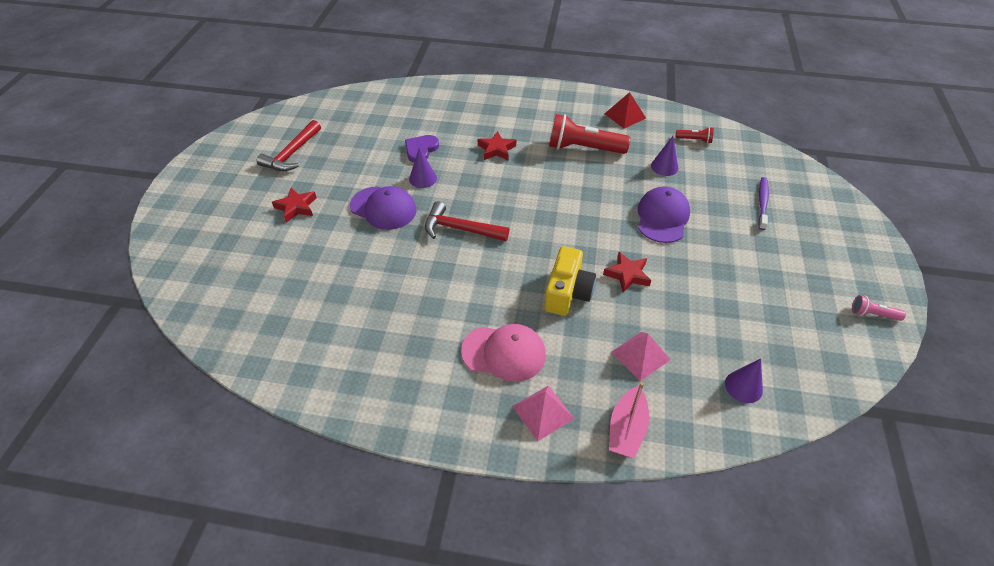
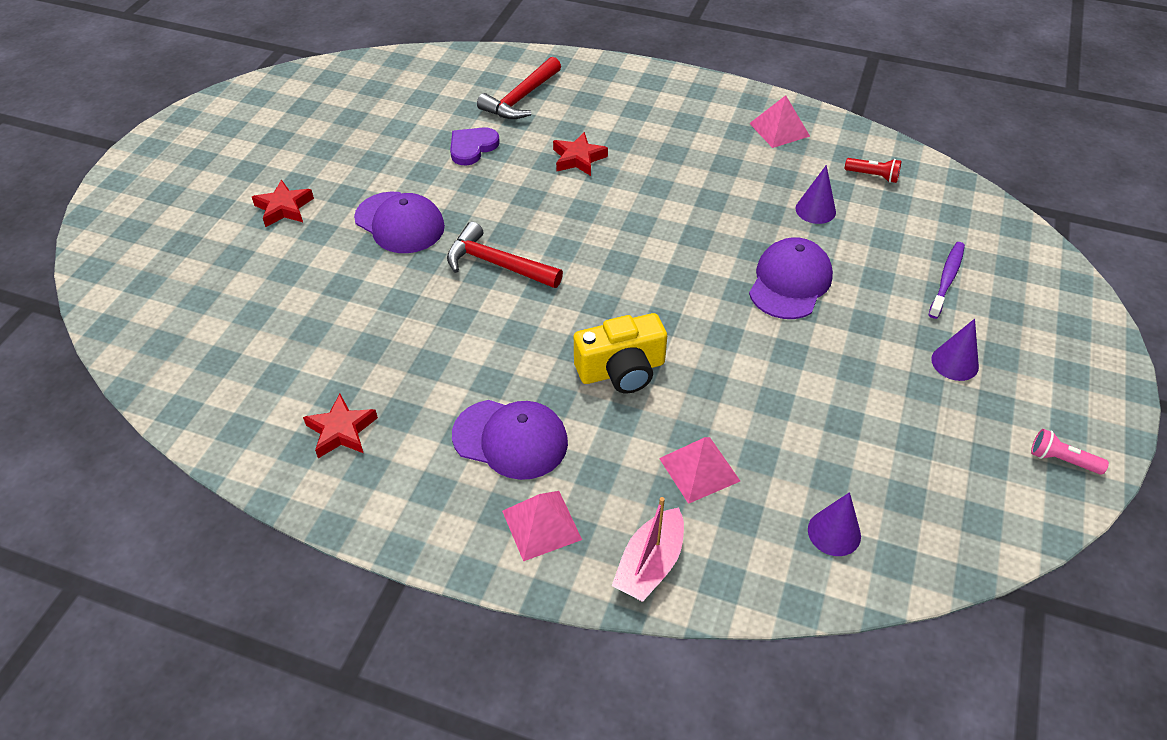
camera: 10 degrees right, 0 degrees up
red hammer [257,120,321,171] -> red hammer moved to [477,57,561,119]
purple cone [409,147,437,188] -> purple cone moved to [931,319,979,381]
pink cap [461,324,546,382] -> purple cap [452,400,568,480]
yellow camera [544,246,596,316] -> yellow camera turned 45 degrees clockwise [574,313,667,393]
red flashlight [549,114,630,154] -> none
red star [603,252,651,293] -> red star moved to [303,394,378,458]
red pyramid [605,92,646,129] -> pink pyramid [749,95,810,148]

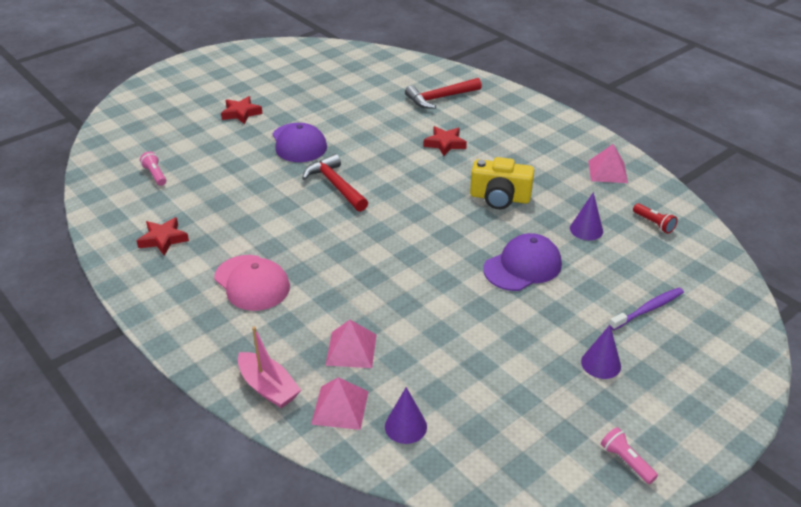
camera: 30 degrees right, 10 degrees down
purple heart [450,127,500,165] -> none
purple cap [452,400,568,480] -> pink cap [214,255,290,311]
pink pyramid [502,491,582,561] -> pink pyramid moved to [311,377,369,430]
yellow camera [574,313,667,393] -> yellow camera moved to [470,157,534,209]
pink boat [612,497,684,602] -> pink boat turned 105 degrees counterclockwise [238,326,301,408]
none -> pink flashlight [140,152,166,186]

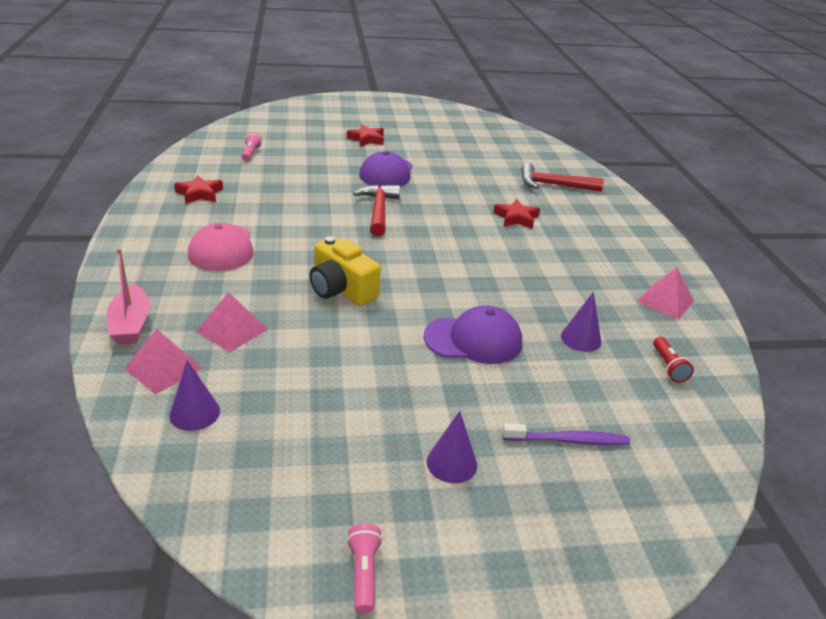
camera: 30 degrees right, 5 degrees down
yellow camera [470,157,534,209] -> yellow camera moved to [310,236,381,306]

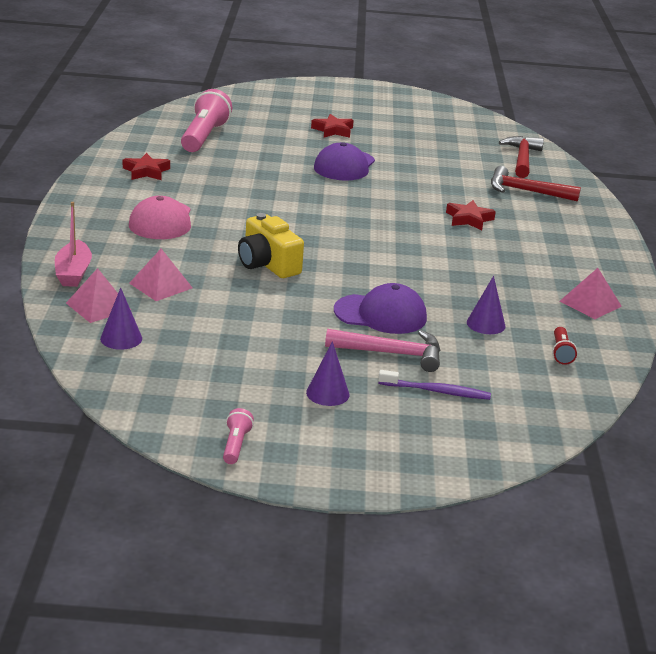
camera: 10 degrees right, 5 degrees down
pink flashlight [242,132,262,161] -> pink flashlight [181,89,232,152], size x2.14
red hammer [353,184,400,237] -> red hammer moved to [499,136,544,178]
none -> pink hammer [325,329,440,372]

